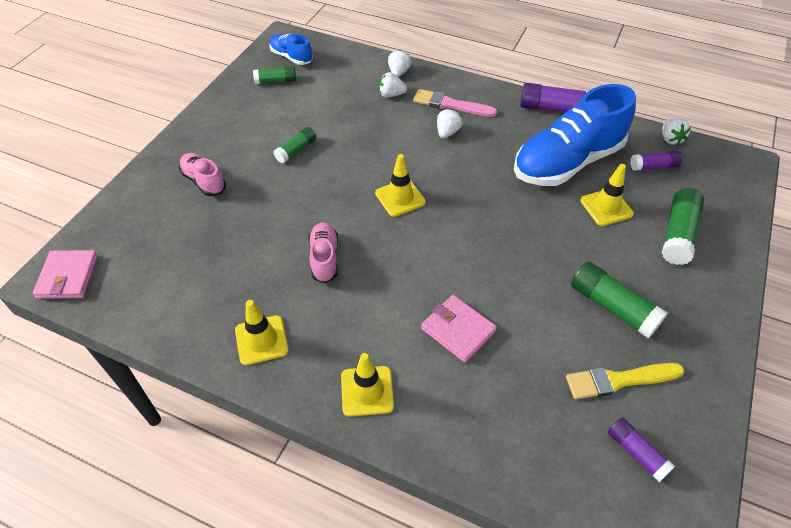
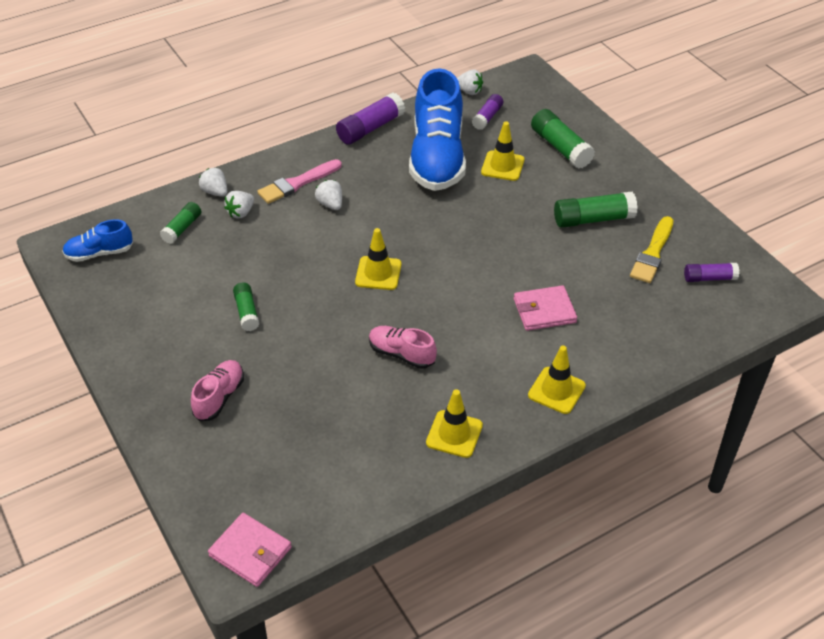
camera: 55 degrees left, 5 degrees down
pink shoe [179,153,226,196] -> pink shoe turned 120 degrees clockwise [191,360,244,421]
green glue stick [253,66,296,84] -> green glue stick moved to [160,202,201,244]

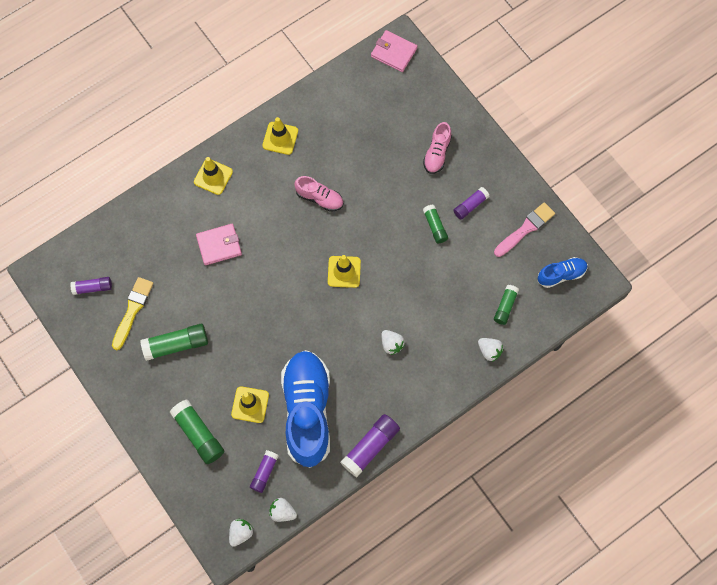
camera: 175 degrees right, 25 degrees up
white strawberry [224,191,254,218] -> white strawberry moved to [229,519,253,547]
pink brush [257,159,342,204] -> pink brush moved to [494,202,555,257]
none -> purple glue stick [453,187,489,220]

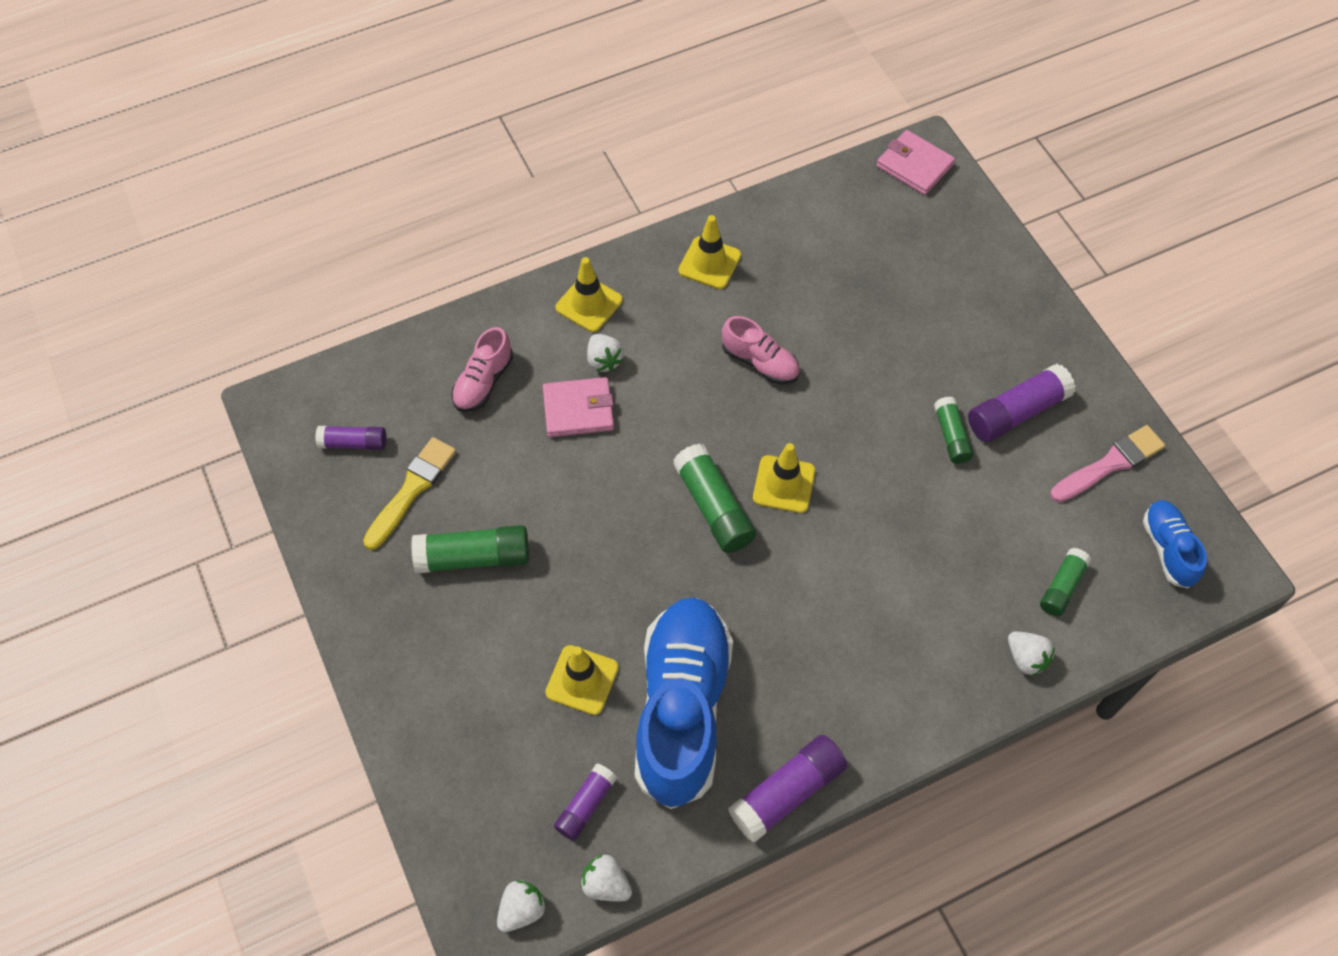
camera: 10 degrees right, 10 degrees down
green glue stick [170,400,224,464] -> green glue stick moved to [673,443,756,553]
white strawberry [382,330,405,355] -> white strawberry moved to [587,334,624,372]
pink shoe [423,122,452,174] -> pink shoe moved to [451,327,513,412]
purple glue stick [453,187,489,220] -> purple glue stick [968,364,1076,442], size x1.62
blue shoe [538,257,588,288] -> blue shoe turned 90 degrees counterclockwise [1143,500,1207,588]

